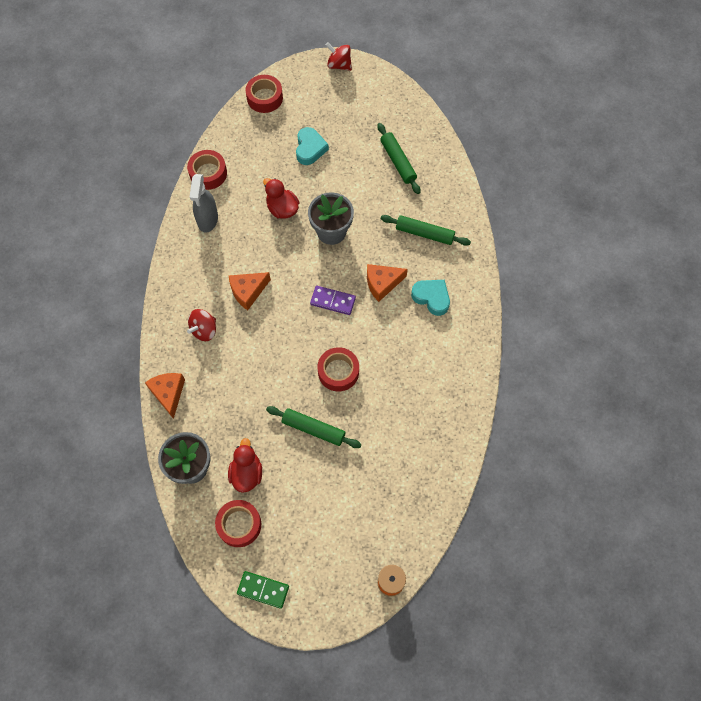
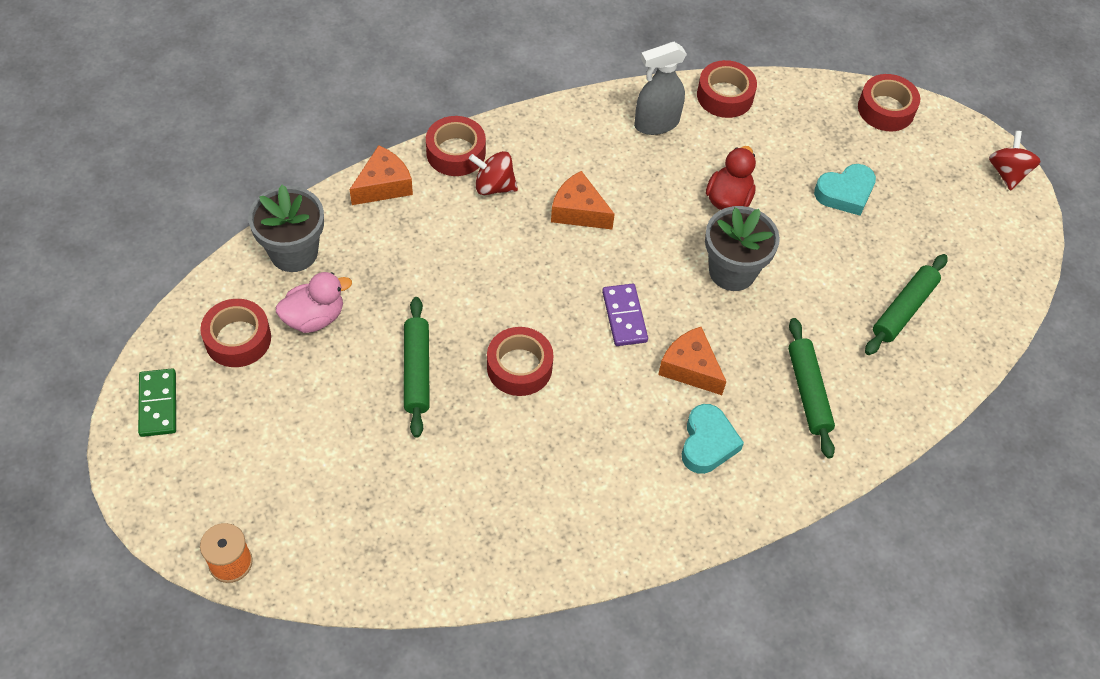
camera: 60 degrees right, 10 degrees down
red duck [228,438,262,493] -> pink duck [276,272,352,333]
none -> red tape [426,116,486,176]

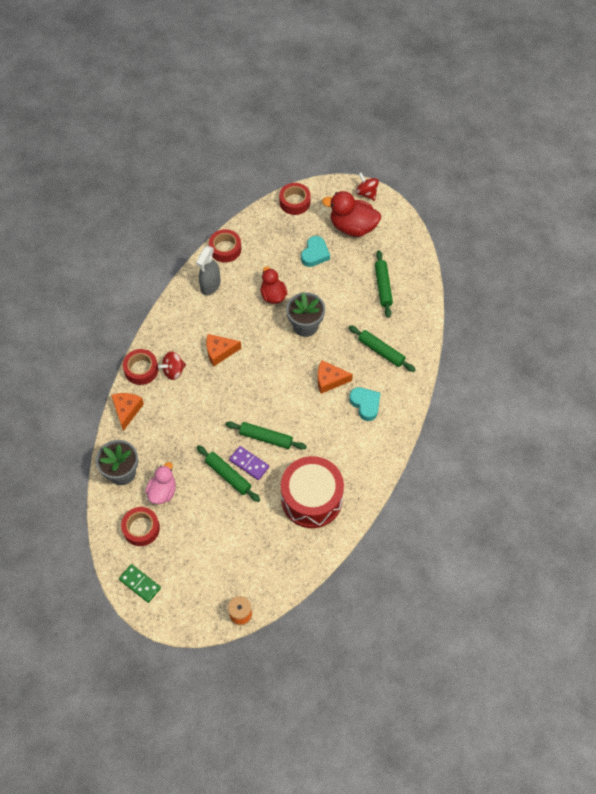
camera: 40 degrees left, 5 degrees up
red tape [487,327,554,396] -> green rolling pin [226,421,307,450]
purple domino [602,284,648,346] -> purple domino moved to [229,446,269,480]
none -> red drum [281,456,344,528]
none -> red duck [322,191,381,237]

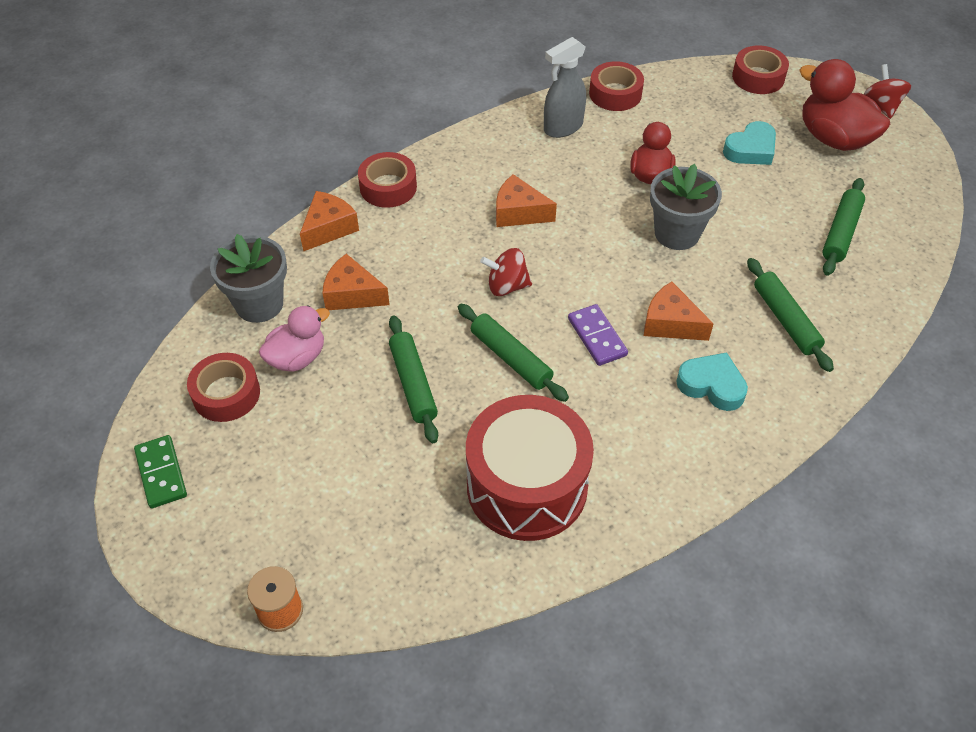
camera: 30 degrees right, 10 degrees down
red spinning top [158,352,186,380] -> red spinning top moved to [480,248,532,296]
purple domino [229,446,269,480] -> purple domino moved to [568,304,628,366]
turquoise heart [349,387,380,421] -> turquoise heart turned 60 degrees counterclockwise [676,352,748,411]
none -> orange cheese [322,254,390,310]

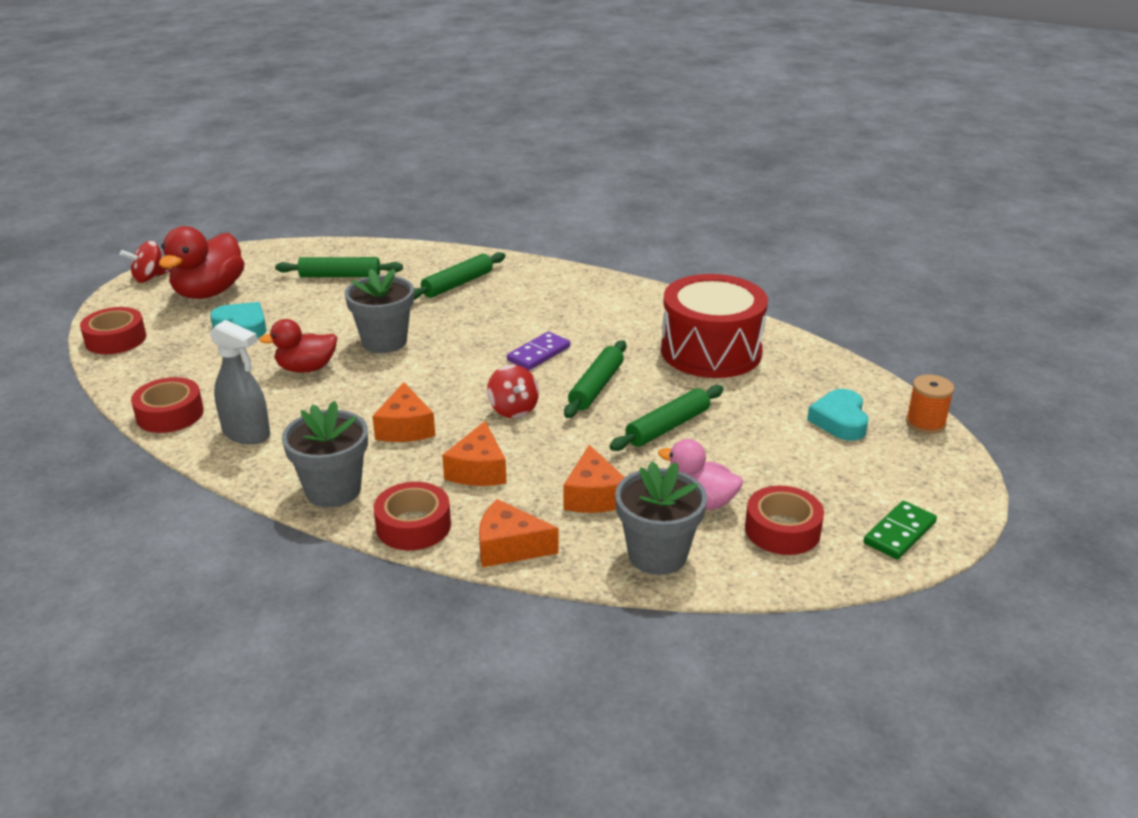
camera: 115 degrees left, 20 degrees down
orange cheese [643,282,714,341] -> orange cheese moved to [442,421,506,486]
turquoise heart [676,352,748,411] -> turquoise heart moved to [807,389,869,441]
none -> grey flower pot [282,401,368,508]

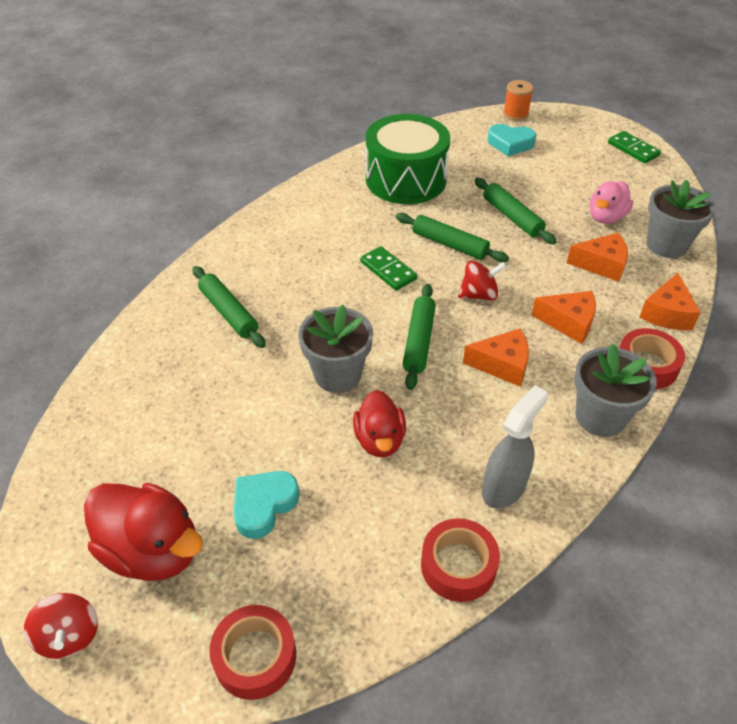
camera: 80 degrees left, 15 degrees up
green rolling pin [275,257,403,277] -> green rolling pin moved to [403,284,436,390]
purple domino [507,332,570,370] -> green domino [360,246,417,291]
red drum [661,274,768,378] -> green drum [366,114,450,204]
red tape [745,486,824,555] -> none

